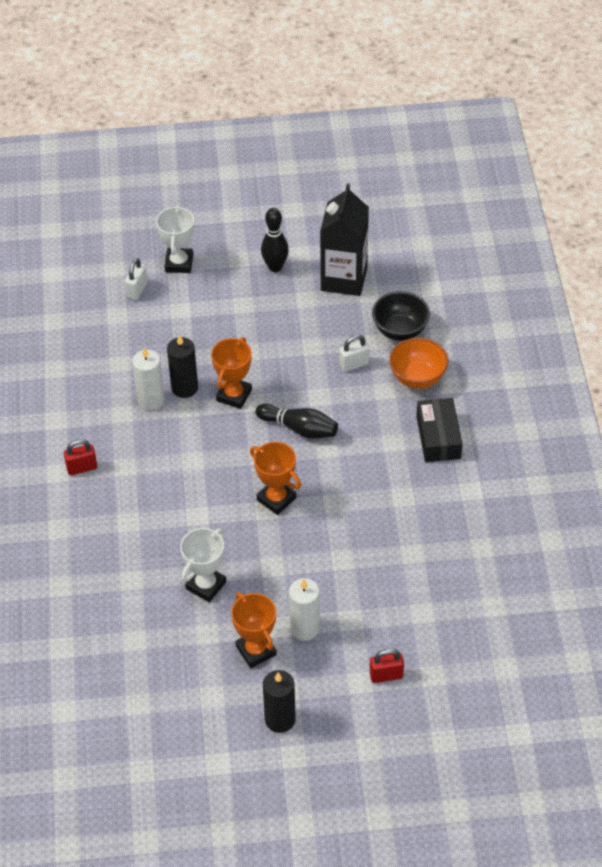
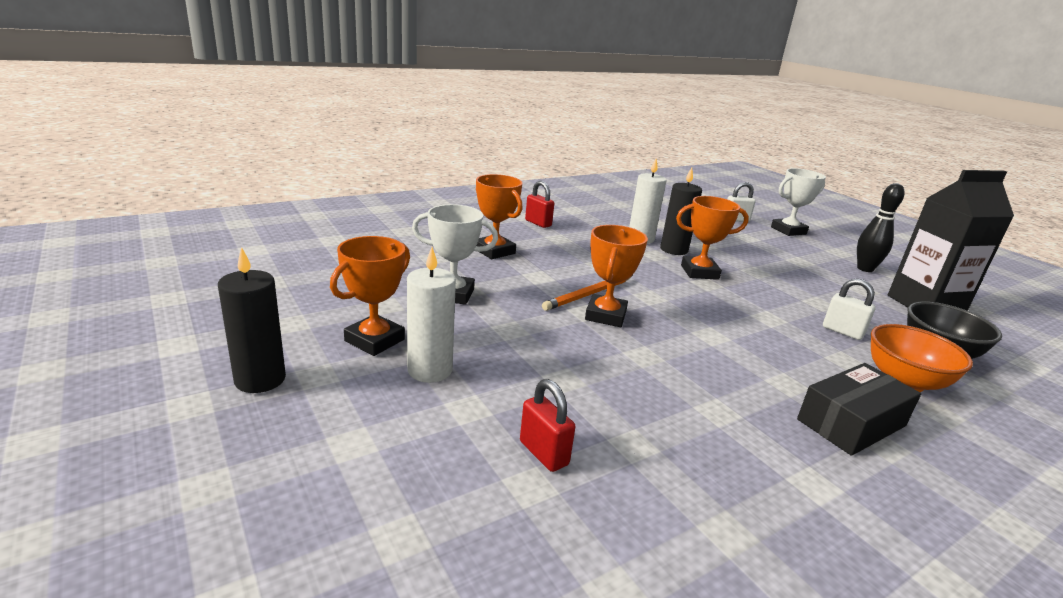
camera: 60 degrees right, 25 degrees down
black bowling pin [256,404,338,439] -> none
red padlock [370,648,404,683] -> red padlock moved to [520,379,575,472]
none -> orange trophy [476,174,522,259]
none -> orange pencil [542,275,633,311]

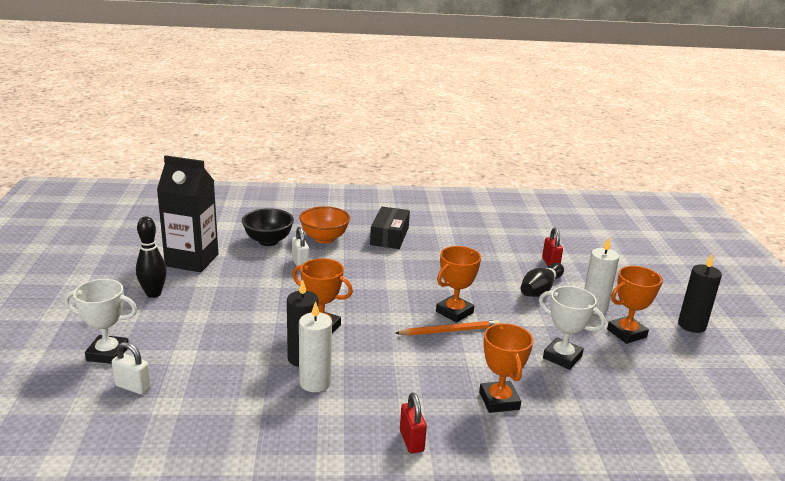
camera: 150 degrees left, 0 degrees up
black box [797,363,921,456] -> black box turned 75 degrees counterclockwise [370,207,410,249]
none -> black bowling pin [521,263,564,297]

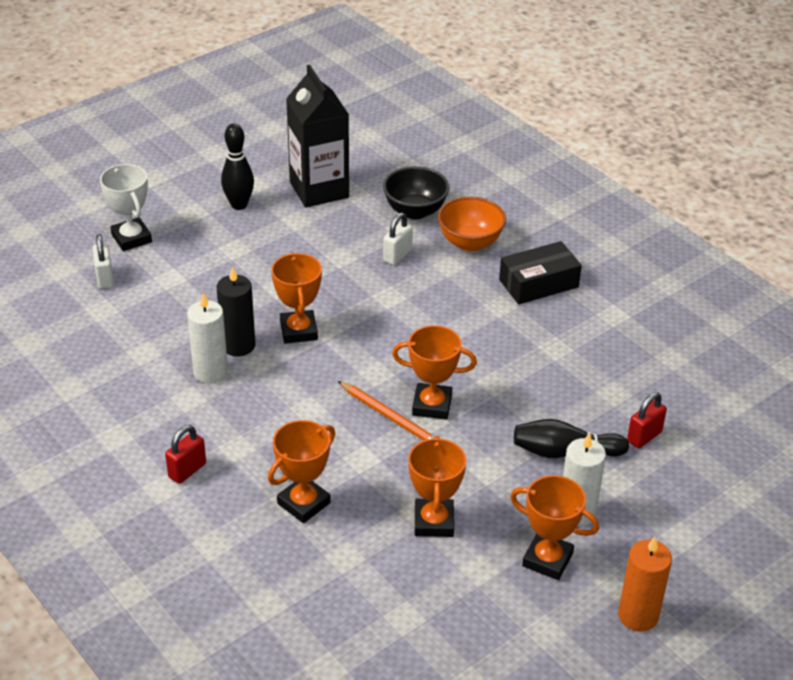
camera: 55 degrees right, 15 degrees up
white trophy [539,286,605,370] -> orange trophy [408,436,466,537]
black candle [678,255,722,333] -> orange candle [618,537,672,632]

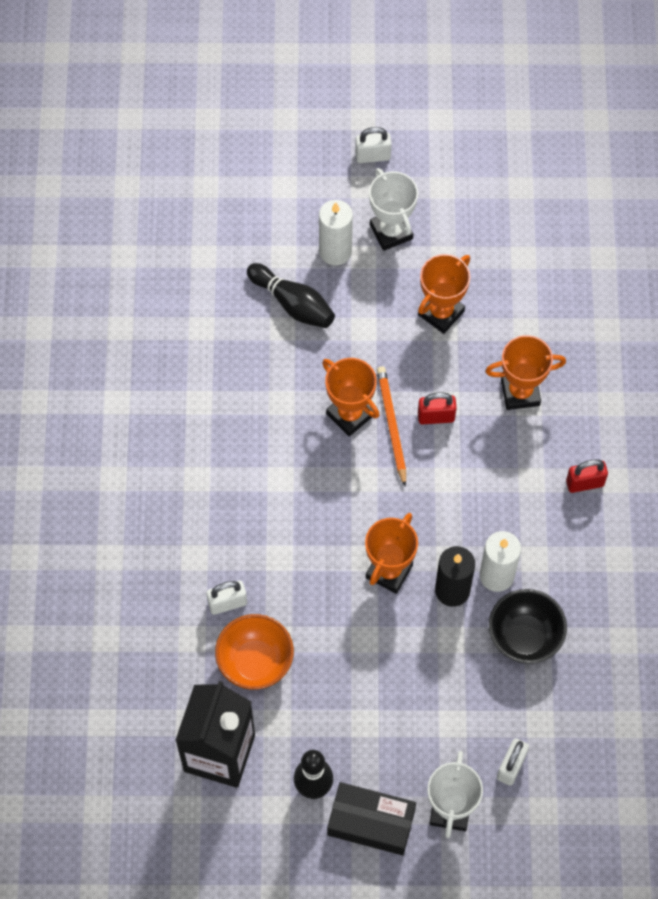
camera: 140 degrees left, 25 degrees up
black bowl [383,166,449,219] -> black bowl moved to [489,589,567,664]
orange bowl [438,197,506,251] -> orange bowl moved to [215,614,294,690]
black box [499,241,582,304] -> black box moved to [327,782,416,855]
orange trophy [510,475,599,580] -> white trophy [369,168,418,251]
orange candle [618,537,672,632] -> white padlock [355,127,392,163]
red padlock [627,392,667,449] -> red padlock moved to [418,392,457,424]

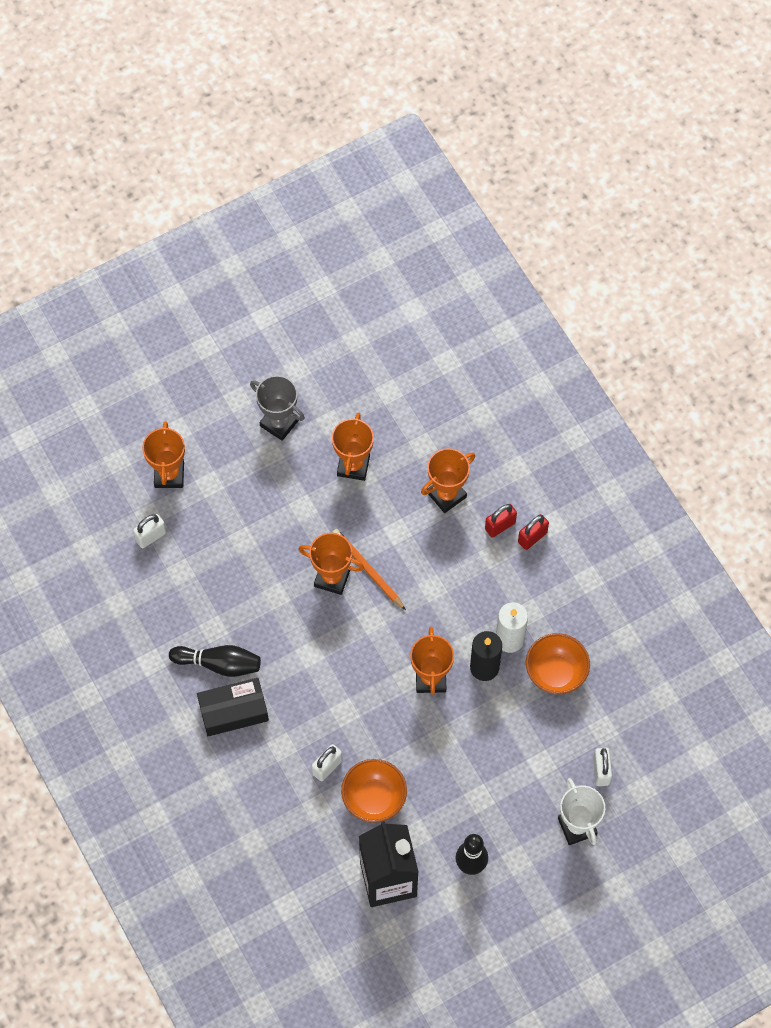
camera: 30 degrees left, 0 degrees up
black bowling pin [247,263,335,328] -> black bowling pin moved to [169,645,261,677]
white candle [319,200,353,265] -> none
black box [327,782,416,855] -> black box moved to [197,678,269,736]
white padlock [355,127,392,163] -> white padlock moved to [133,514,166,548]
white trophy [369,168,418,251] -> grey trophy [250,375,305,441]
red padlock [418,392,457,424] -> red padlock moved to [485,504,517,538]
black bowl [489,589,567,664] -> orange bowl [526,633,590,694]
none -> orange trophy [142,421,185,488]

